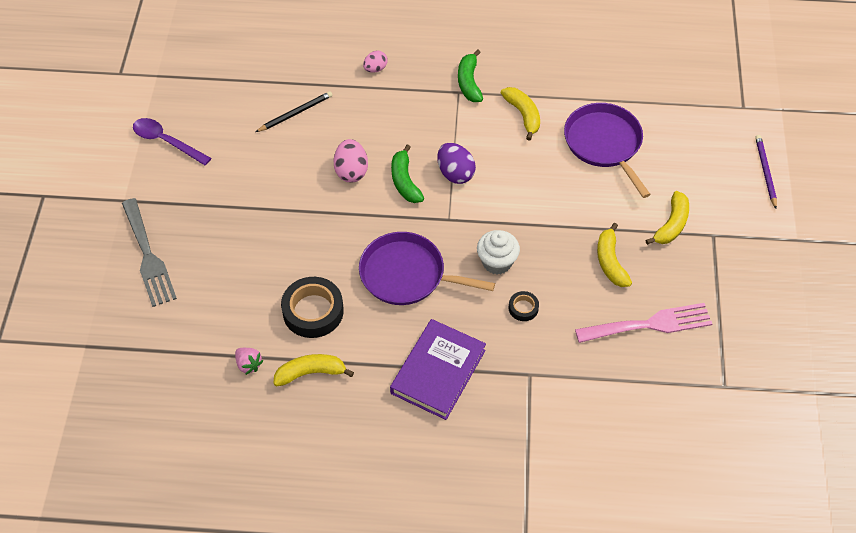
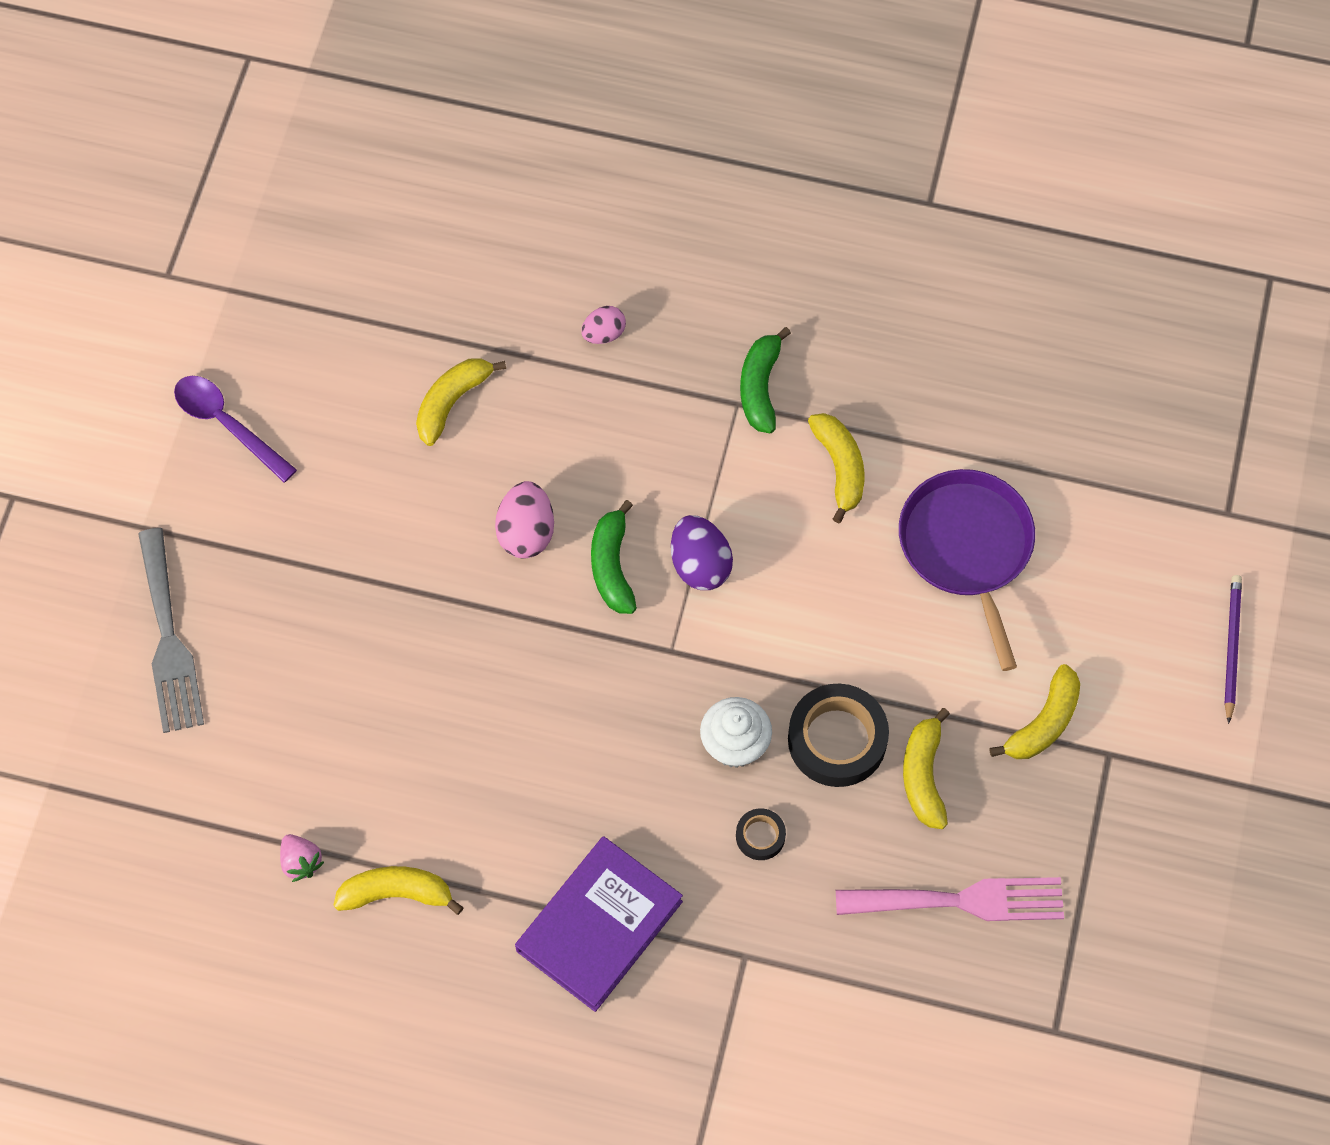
camera: 10 degrees right, 10 degrees up
black pencil [256,91,332,132] -> yellow banana [416,358,506,446]
black tape [281,277,344,338] -> black tape moved to [788,684,889,787]
purple pan [359,232,495,305] -> none

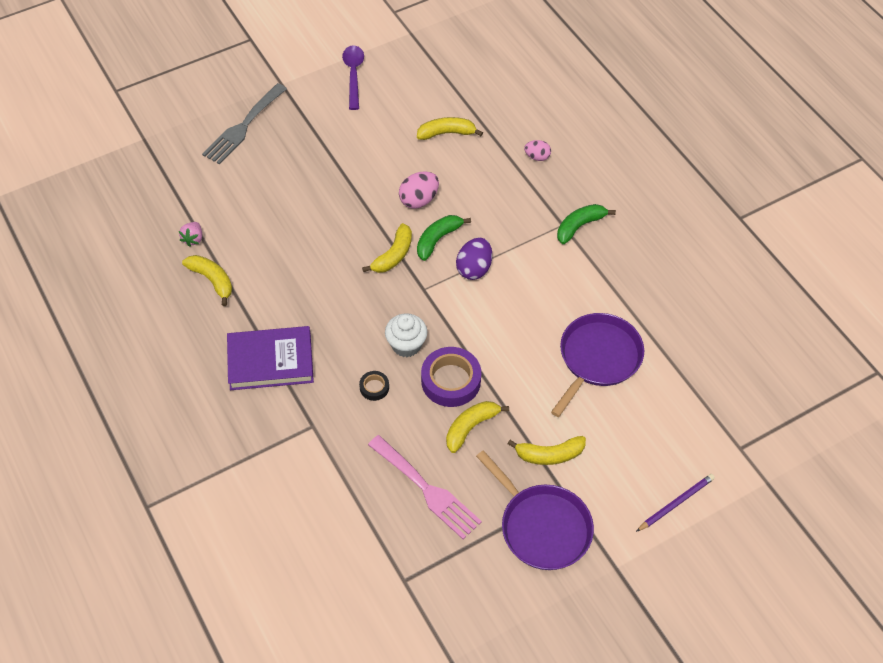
camera: 45 degrees right, 10 degrees down
black tape [788,684,889,787] -> purple tape [421,347,481,407]
yellow banana [808,413,865,523] -> yellow banana moved to [362,223,412,273]
none -> purple pan [476,451,594,570]

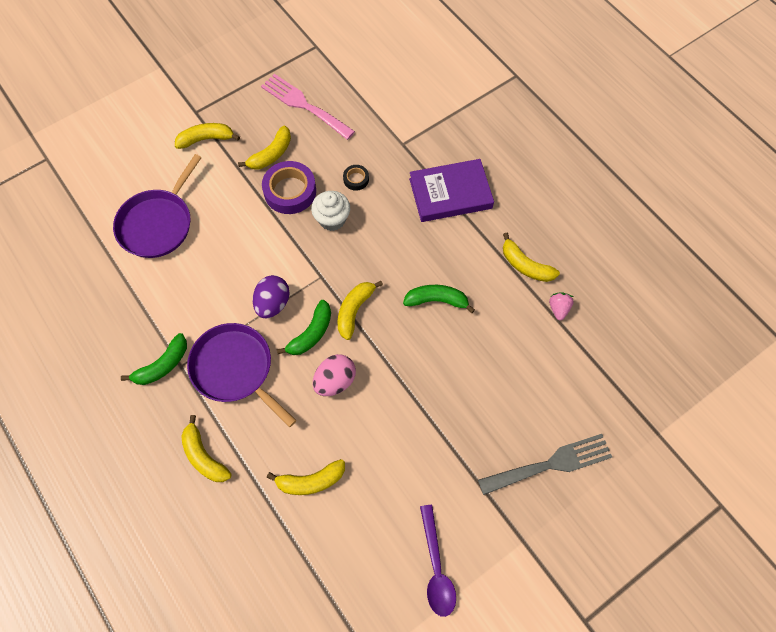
camera: 175 degrees right, 10 degrees up
grey fork [202,83,287,164] -> grey fork turned 45 degrees clockwise [478,434,612,495]
purple pan [476,451,594,570] -> purple pan moved to [187,323,296,427]
pink egg [524,140,551,161] -> yellow banana [181,415,232,482]
purple pencil [636,474,715,532] -> none
none -> green banana [403,285,475,313]

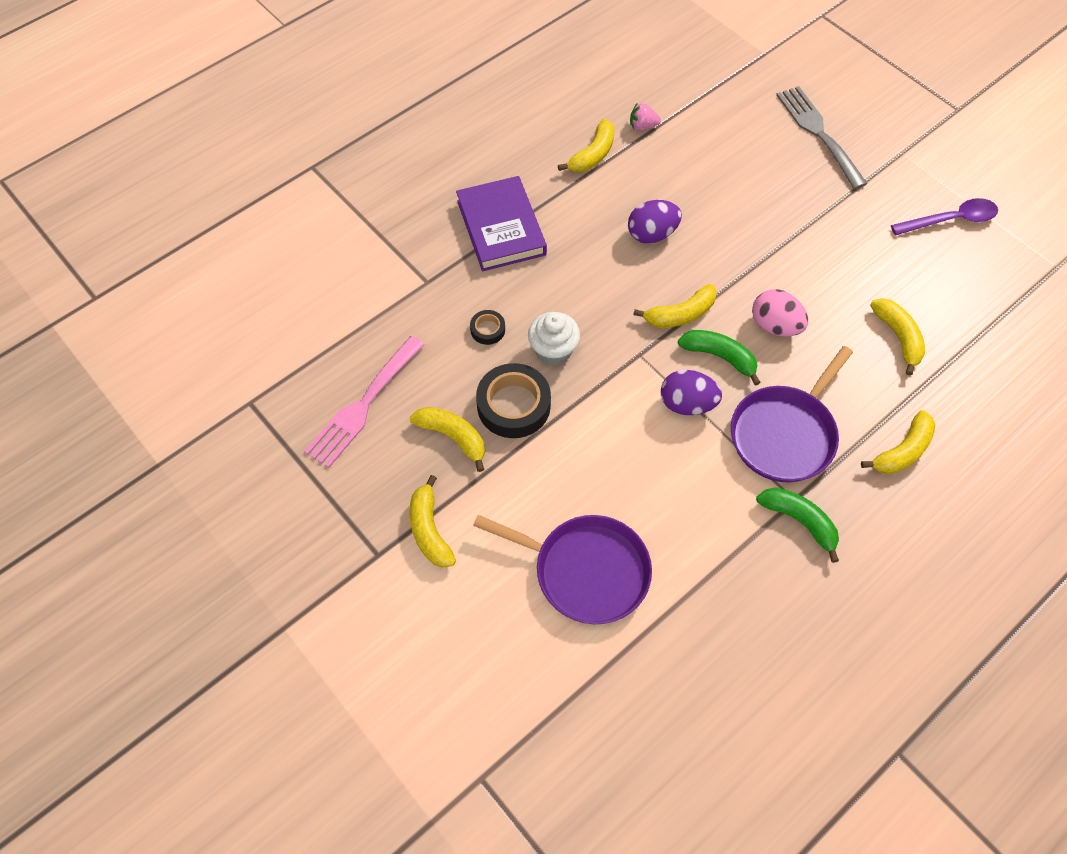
camera: 95 degrees left, 5 degrees down
purple tape [262,161,316,214] -> black tape [476,363,551,438]
yellow banana [338,281,383,340] -> yellow banana turned 45 degrees counterclockwise [633,284,717,328]
green banana [403,285,475,313] -> purple egg [628,200,682,244]

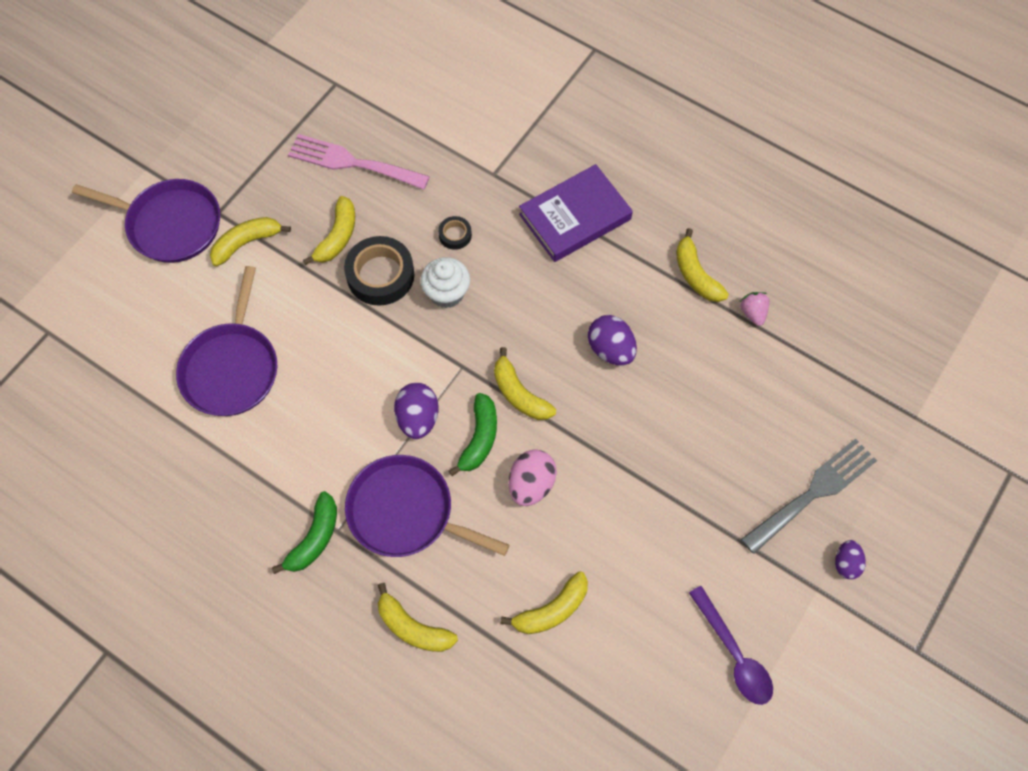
camera: 75 degrees right, 5 degrees up
yellow banana [558,119,614,172] -> yellow banana turned 45 degrees clockwise [676,228,729,302]
none -> purple pan [72,179,220,263]
none -> purple egg [835,540,866,579]

